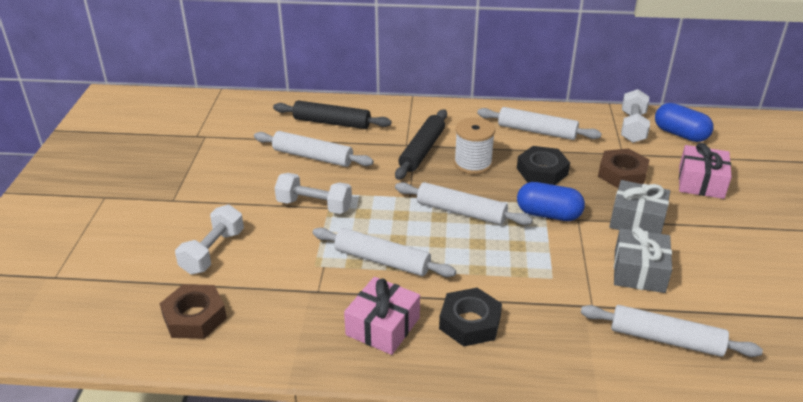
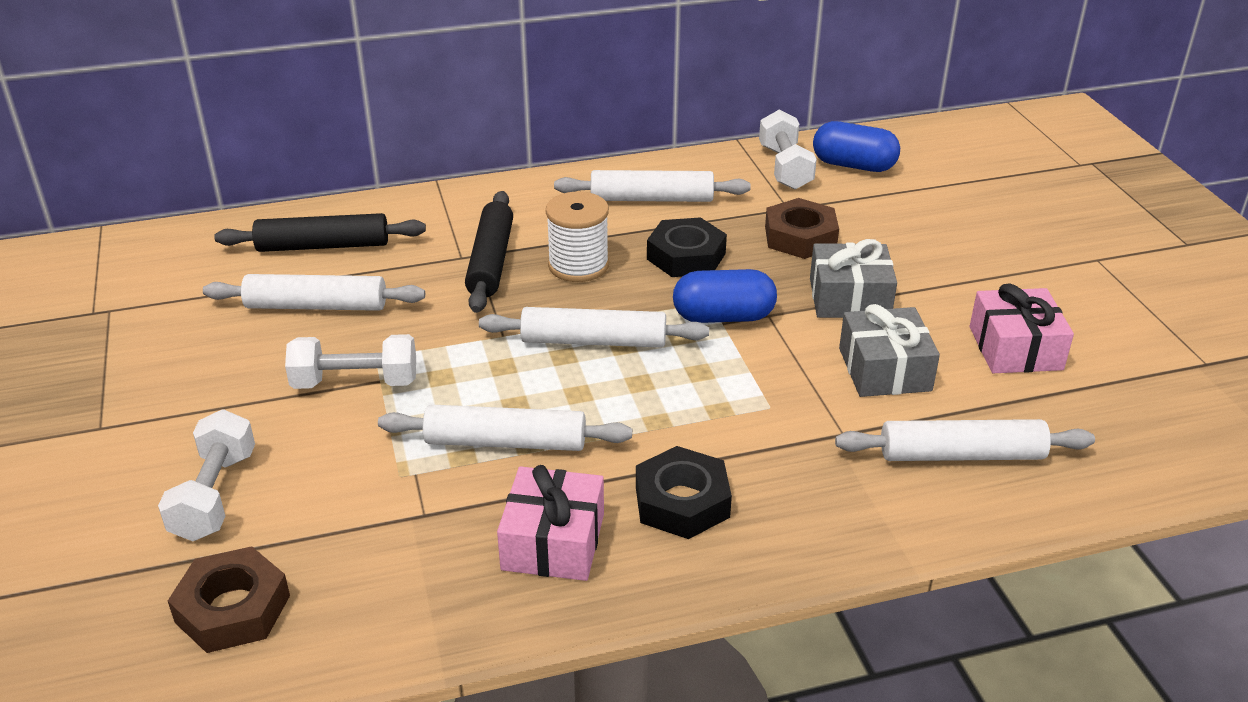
camera: 20 degrees left, 0 degrees up
pink gift [679,143,732,199] -> pink gift moved to [970,283,1074,373]

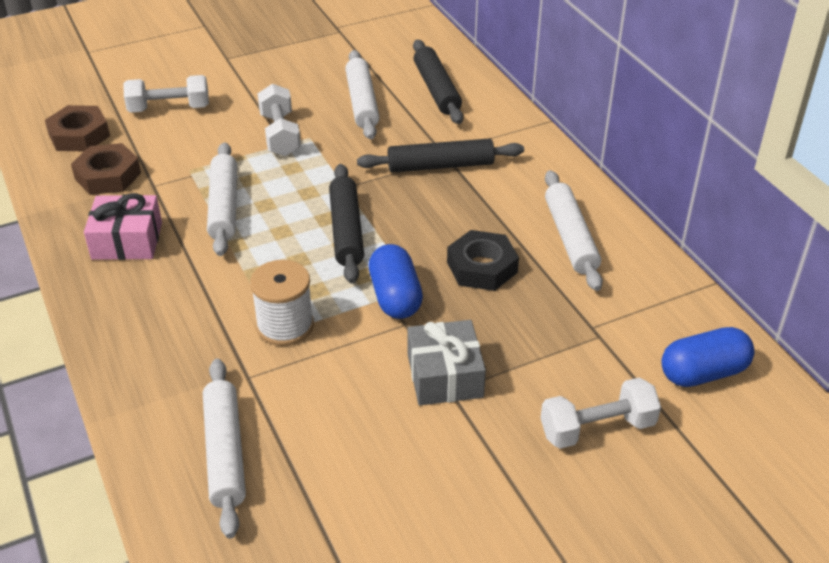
camera: 80 degrees right, 5 degrees up
white rolling pin [479,307,709,348] -> black rolling pin [329,164,364,283]
white spool [546,192,609,282] -> white spool moved to [250,260,314,346]
black nut [636,446,732,539] -> none
white dumbbell [759,110,817,190] -> white dumbbell moved to [541,378,661,449]
brown nut [765,198,839,259] -> brown nut moved to [71,143,141,195]
blue capsule [813,121,900,172] -> blue capsule turned 60 degrees clockwise [661,327,754,387]
grey gift [839,304,940,397] -> none
pink gift [970,283,1074,373] -> none

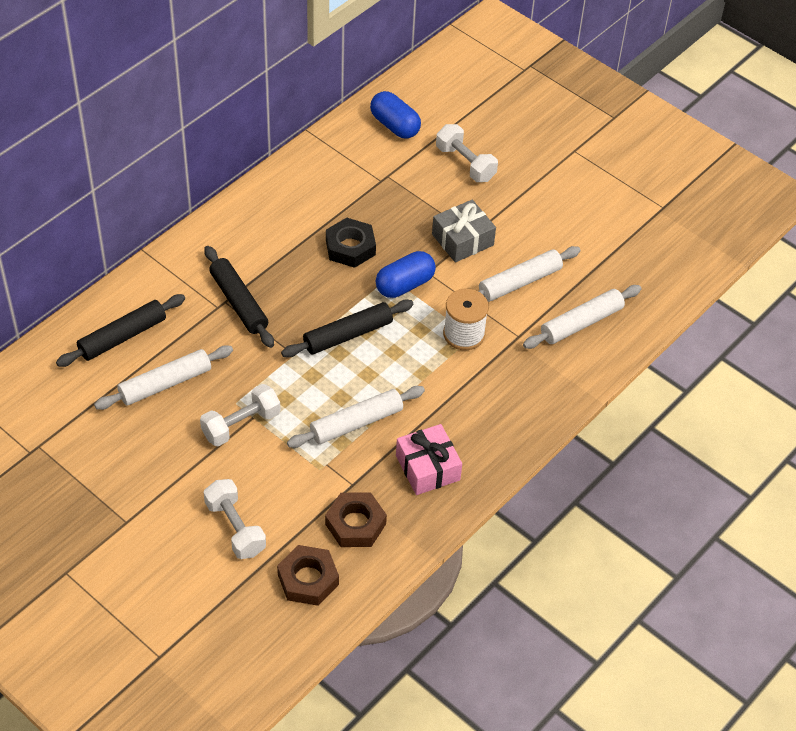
camera: 115 degrees left, 10 degrees up
white rolling pin [545,170,603,291] -> white rolling pin moved to [478,246,581,302]

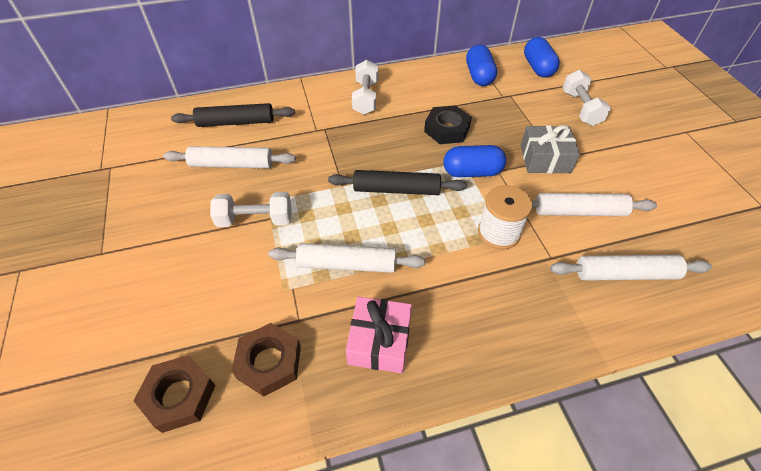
camera: 35 degrees right, 0 degrees up
black rolling pin [204,246,274,348] -> none
white dumbbell [204,479,266,559] -> white dumbbell moved to [352,60,378,115]
none -> blue capsule [466,45,497,86]

